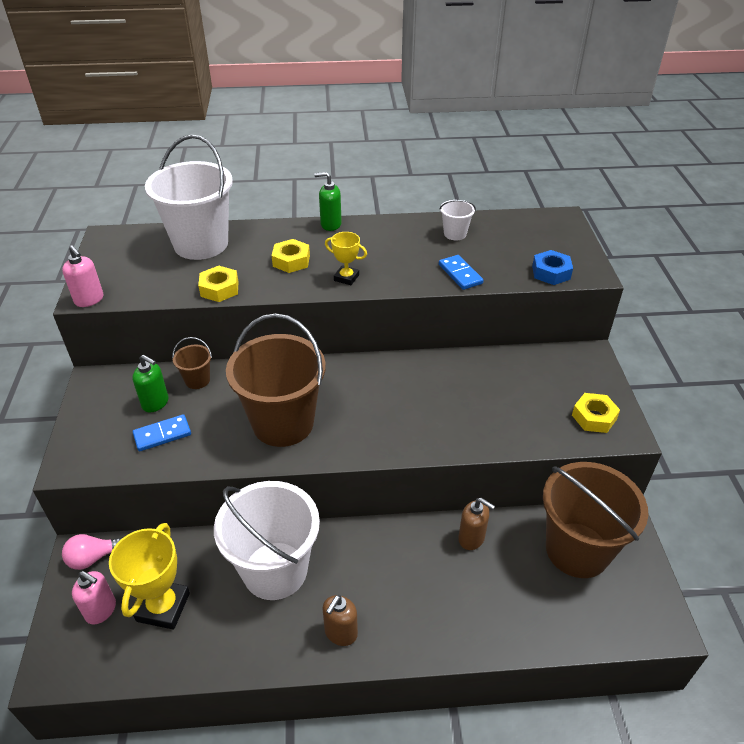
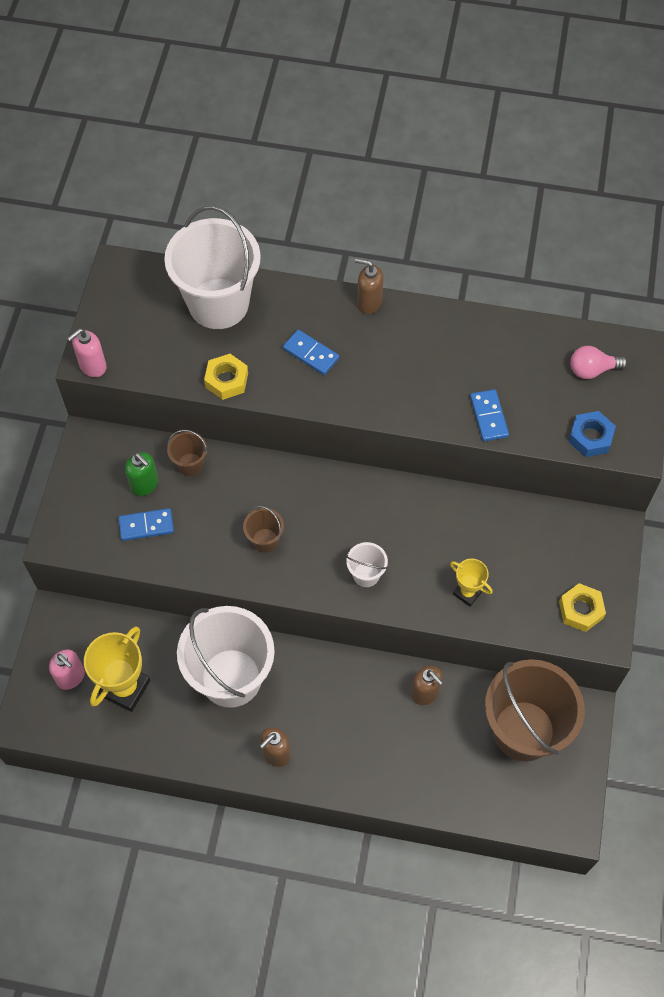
camera: 15 degrees right, 20 degrees up
pink soap dispenser [62,245,103,307] -> pink soap dispenser turned 75 degrees clockwise [67,329,107,377]
pink light bulb [62,534,124,570] -> pink light bulb moved to [570,346,628,379]
brown bucket [226,313,326,447] -> brown bucket [243,506,284,553], size x0.43
yellow nut [272,239,310,273] -> blue domino [283,329,339,375]
green soap dispenser [314,172,342,231] -> brown soap dispenser [355,258,384,314]
yellow trophy [325,232,367,285] -> yellow trophy moved to [450,559,493,607]
white bucket [440,200,476,240] -> white bucket moved to [346,542,388,587]

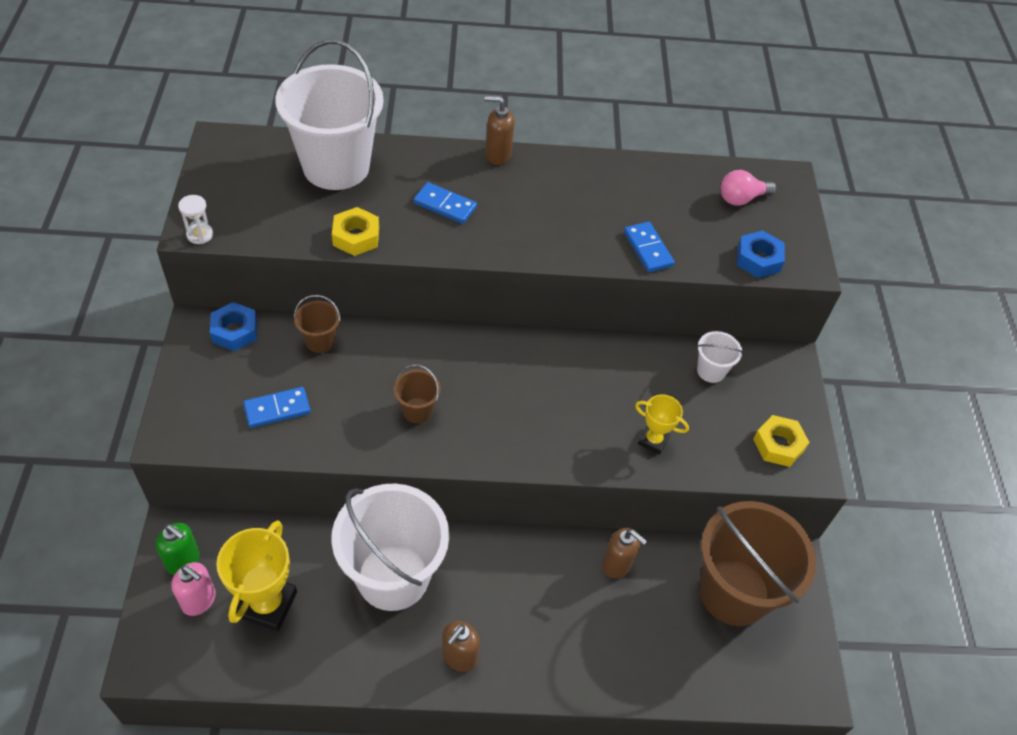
camera: 15 degrees left, 10 degrees down
pink soap dispenser [67,329,107,377] -> white hourglass [178,195,213,244]
green soap dispenser [125,452,158,496] -> green soap dispenser moved to [156,523,200,575]
white bucket [346,542,388,587] -> white bucket moved to [697,331,744,383]
none -> blue nut [210,302,257,351]

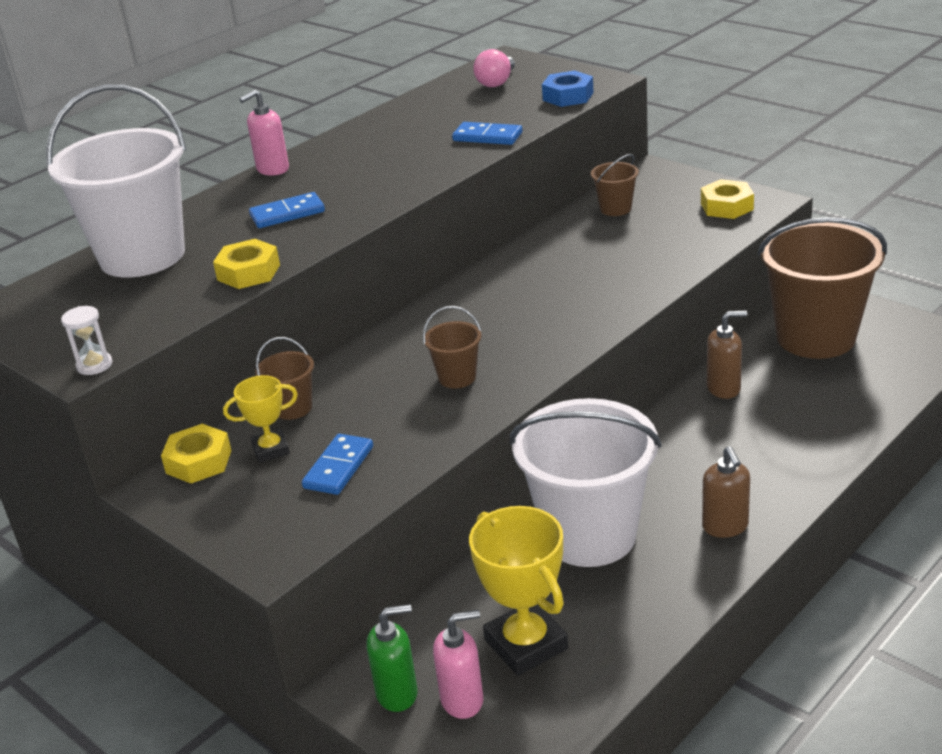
camera: 40 degrees left, 20 degrees down
blue nut [210,302,257,351] -> yellow nut [161,424,232,483]
brown soap dispenser [485,96,515,165] -> pink soap dispenser [239,90,289,176]
yellow trophy [635,395,689,455] -> yellow trophy moved to [223,375,298,463]
white bucket [697,331,744,383] -> brown bucket [591,154,639,216]

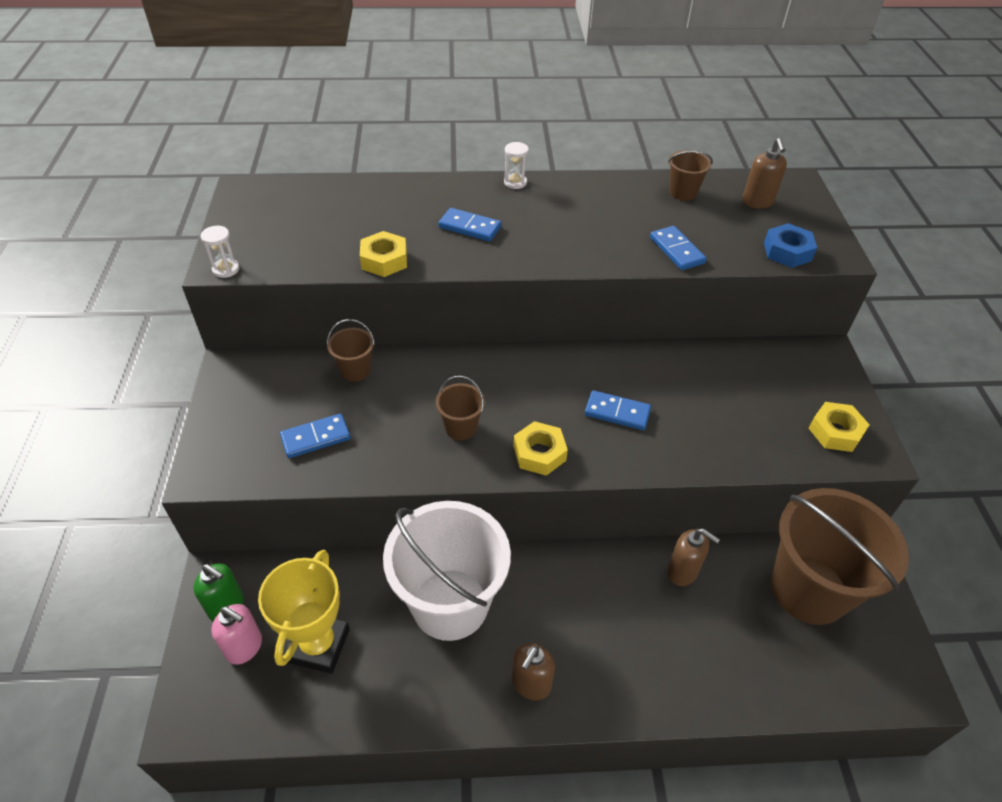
camera: 40 degrees right, 15 degrees up
white bucket [46,84,187,278] -> none
yellow nut [161,424,232,483] -> yellow nut moved to [513,421,568,476]
yellow trophy [223,375,298,463] -> none
pink soap dispenser [239,90,289,176] -> white hourglass [504,142,529,189]
pink light bulb [473,49,515,87] -> brown soap dispenser [742,138,787,208]
brown bucket [591,154,639,216] -> brown bucket moved to [668,150,713,201]
none -> blue domino [585,390,651,430]

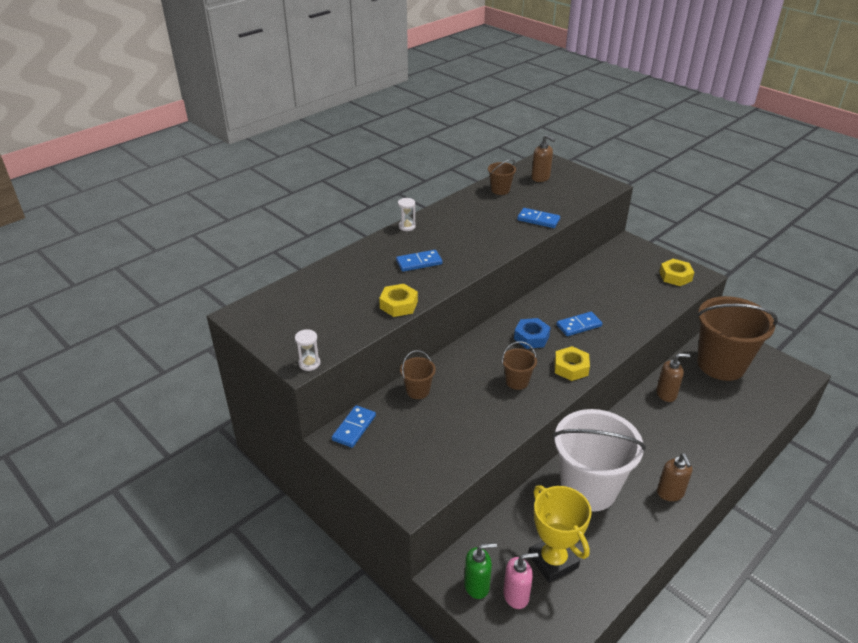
camera: 40 degrees left, 10 degrees down
blue domino [280,413,351,458] -> blue domino moved to [332,405,376,448]
blue nut [764,223,817,268] -> blue nut moved to [514,318,551,349]

